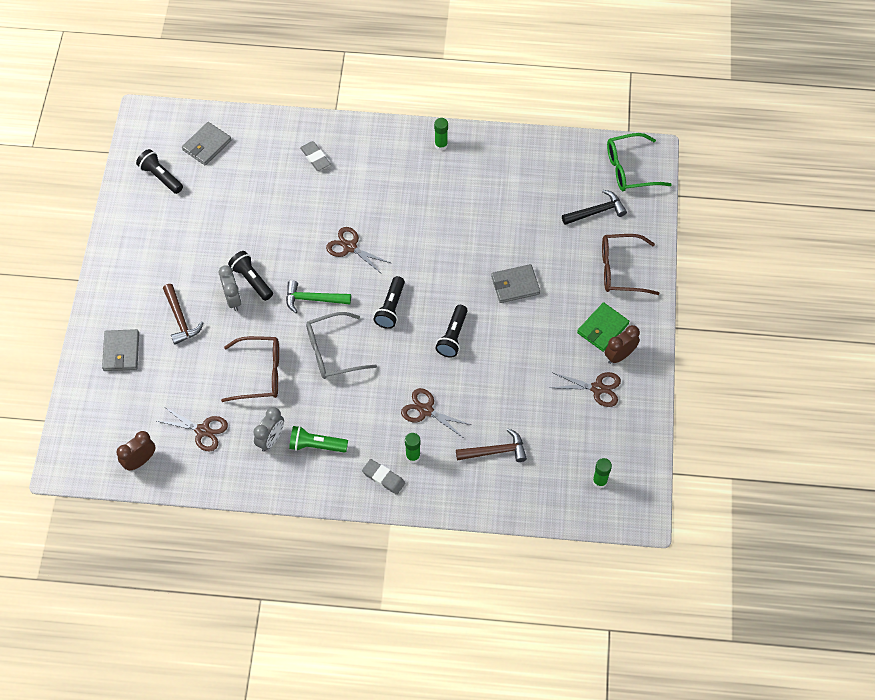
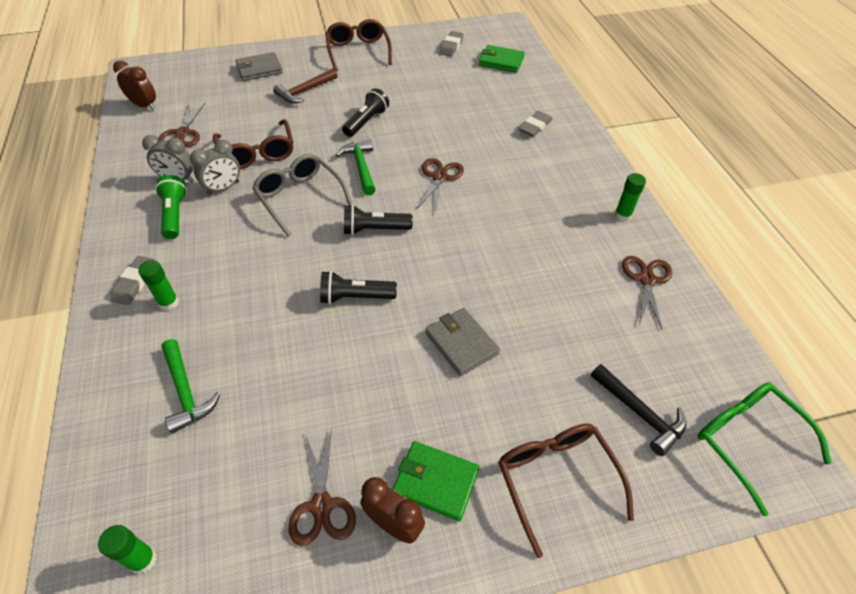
camera: 70 degrees right, 10 degrees down
black flashlight [136,149,183,194] -> grey eraser [439,31,464,57]
grey wallet [182,122,231,165] -> green wallet [479,45,525,73]
grey clock [219,265,242,311] -> grey clock moved to [190,140,240,195]
brown scissors [401,388,471,437] -> brown scissors moved to [622,256,672,331]
brown hammer [456,428,527,462] -> green hammer [161,339,220,433]
none -> brown glasses [325,19,392,71]

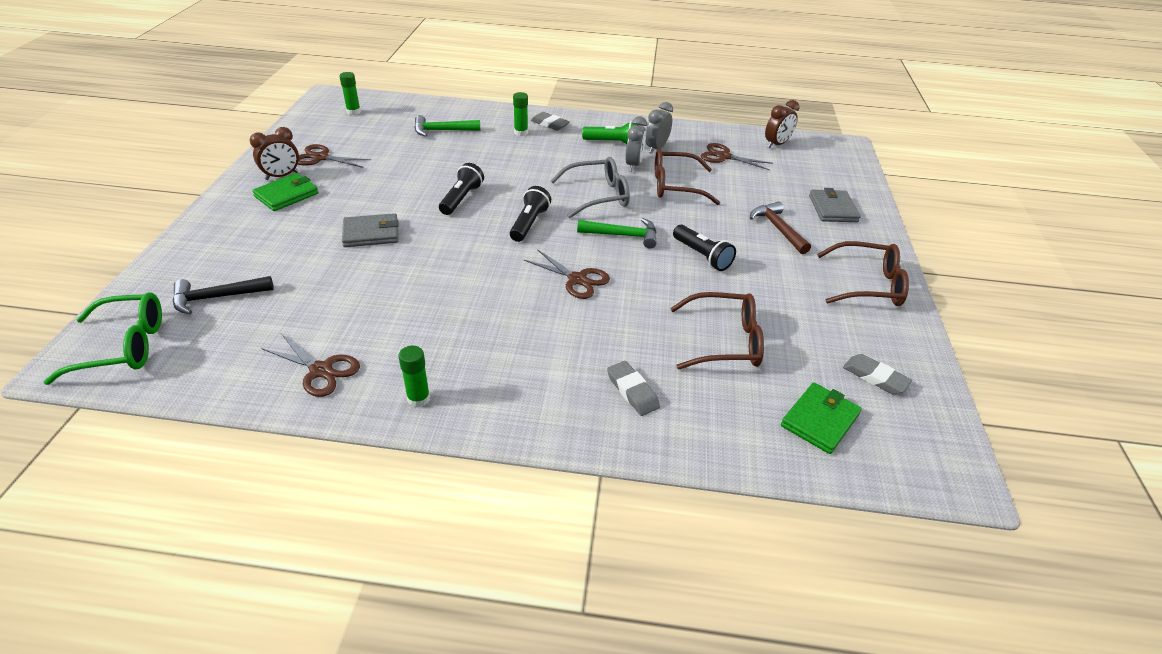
camera: 110 degrees right, 10 degrees down
grey clock [190,140,240,195] -> grey clock turned 150 degrees counterclockwise [625,116,647,171]
brown glasses [498,423,634,558] -> brown glasses moved to [670,292,764,370]

